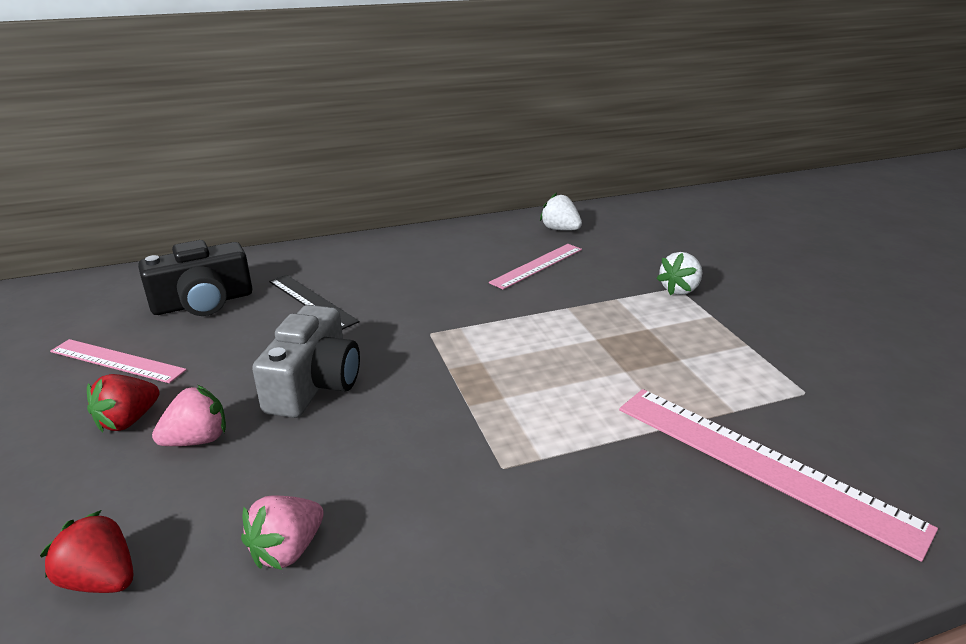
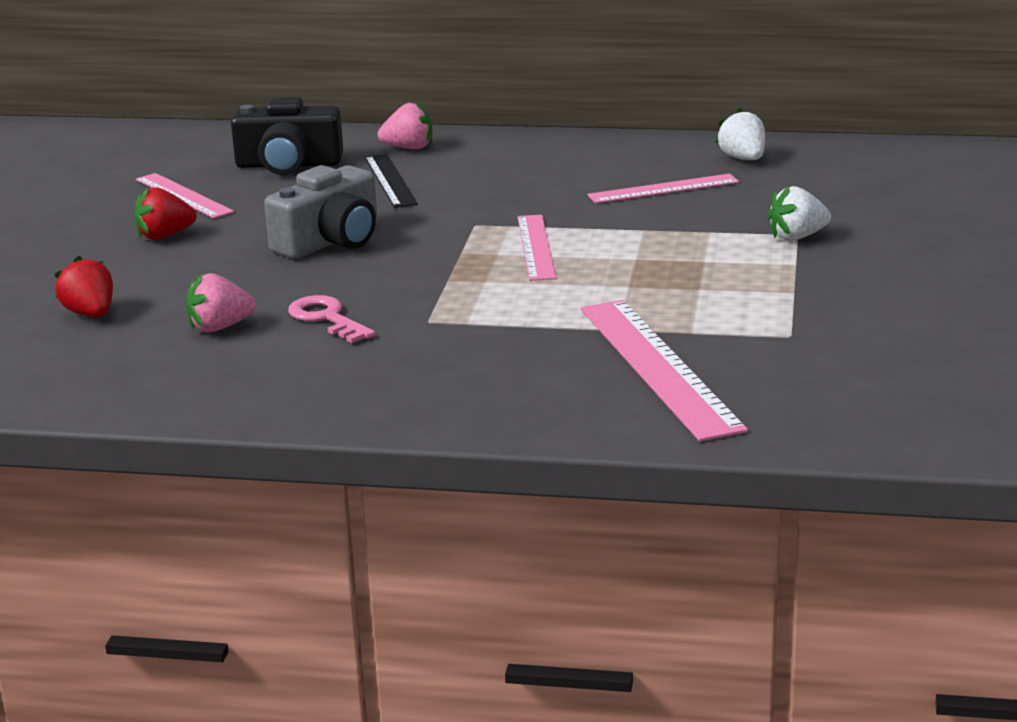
camera: 30 degrees right, 5 degrees down
pink strawberry [152,385,226,446] -> pink strawberry moved to [378,101,432,149]
none -> pink key [288,295,375,343]
none -> pink ruler [518,215,556,281]

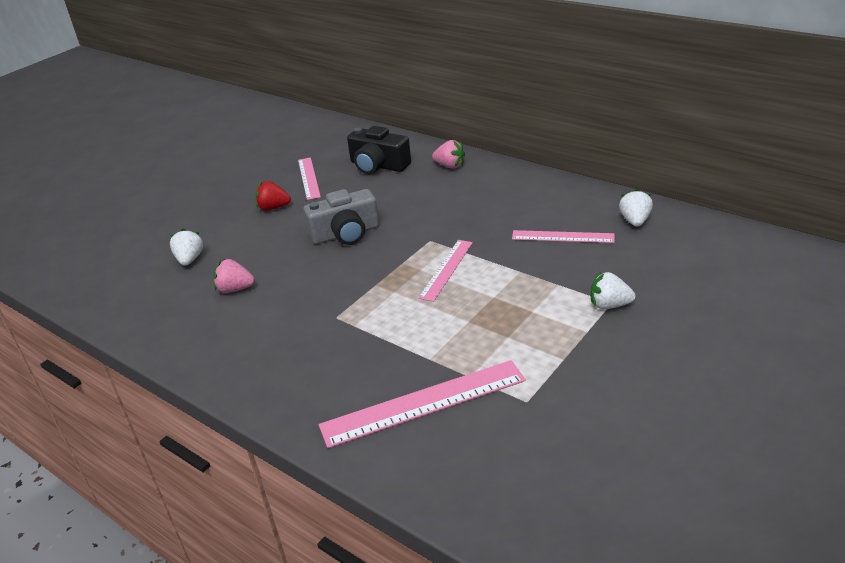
camera: 30 degrees right, 10 degrees up
red strawberry [54,256,113,317] -> white strawberry [170,229,203,266]
pink key [288,295,375,343] -> none
black ruler [365,154,418,208] -> none
pink ruler [581,300,748,441] -> pink ruler turned 60 degrees clockwise [319,360,526,448]

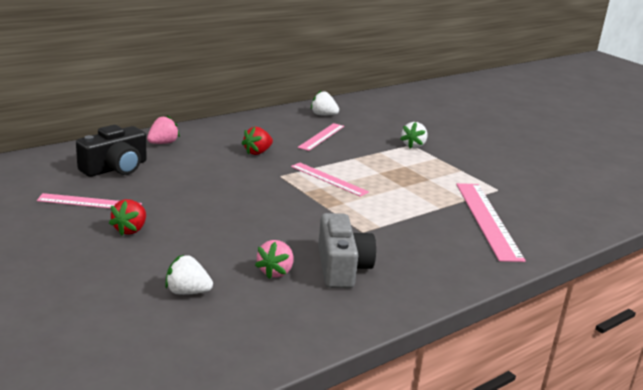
camera: 80 degrees left, 10 degrees down
grey camera [303,189,379,245] -> grey camera moved to [318,213,376,288]
none -> red strawberry [241,127,273,155]

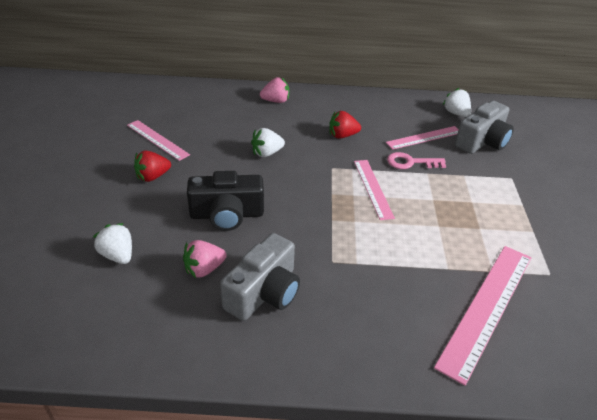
camera: 40 degrees right, 15 degrees up
black camera [76,125,147,177] -> black camera moved to [187,171,264,231]
white strawberry [401,122,428,148] -> white strawberry moved to [251,128,285,157]
none -> pink key [387,152,446,169]
none -> grey camera [455,101,514,154]

